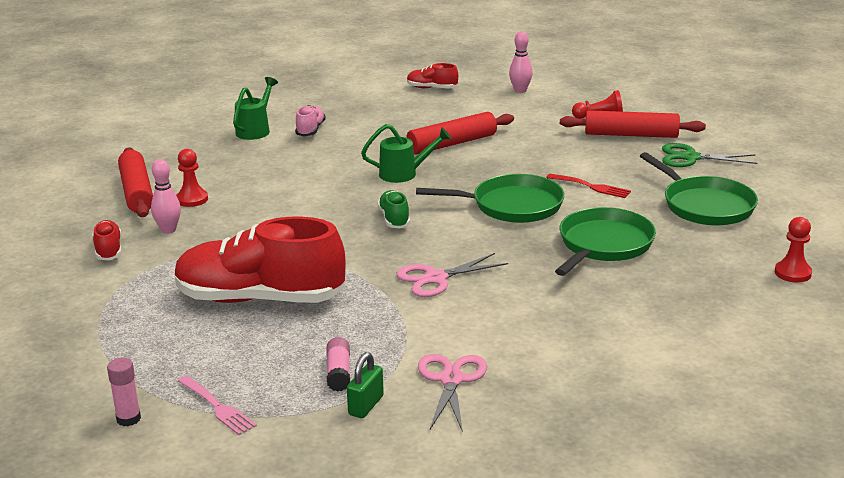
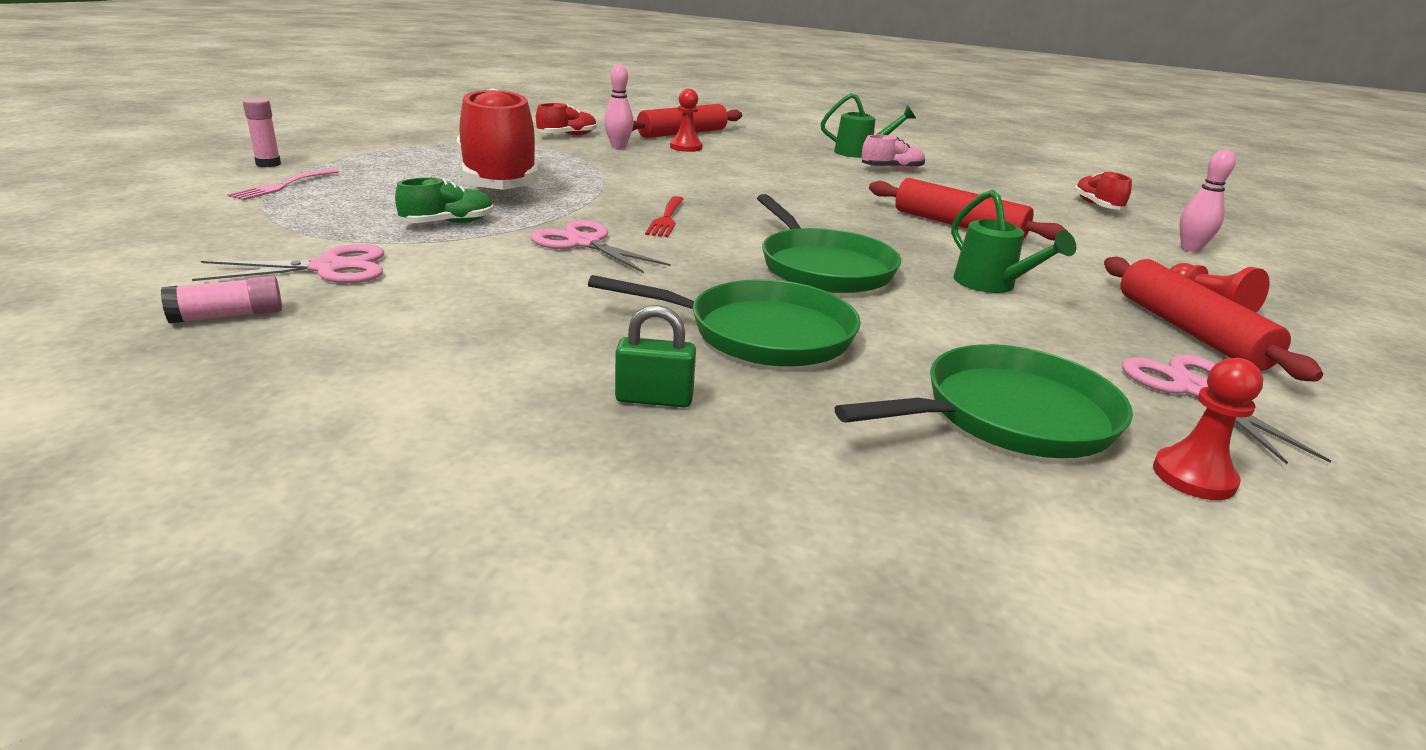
camera: 65 degrees right, 0 degrees up
pink glue stick [326,337,350,392] -> pink glue stick moved to [161,276,282,324]
green padlock [347,352,384,418] -> green padlock moved to [615,305,696,408]
green watering can [361,124,451,183] -> green watering can moved to [951,190,1076,293]
green shoe [378,190,410,228] -> green shoe moved to [395,178,494,223]
red fork [546,174,631,198] -> red fork moved to [645,196,684,237]
green pan [640,152,758,225] -> green pan turned 150 degrees counterclockwise [835,344,1133,458]
green scissors [662,143,757,167] -> pink scissors [1122,355,1331,464]
red pawn [775,217,812,283] -> red pawn moved to [1153,358,1263,500]

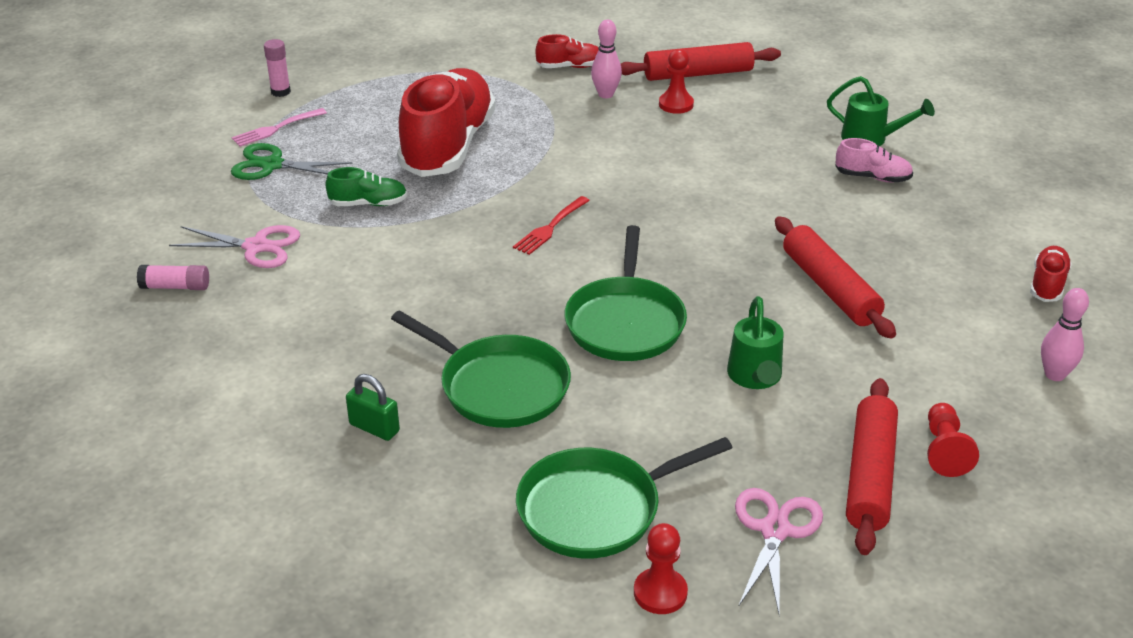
camera: 30 degrees right, 10 degrees up
pink scissors [531,220,671,273] -> none
green pan [835,344,1133,458] -> green pan turned 150 degrees clockwise [516,437,733,559]
none -> green scissors [231,143,353,180]

